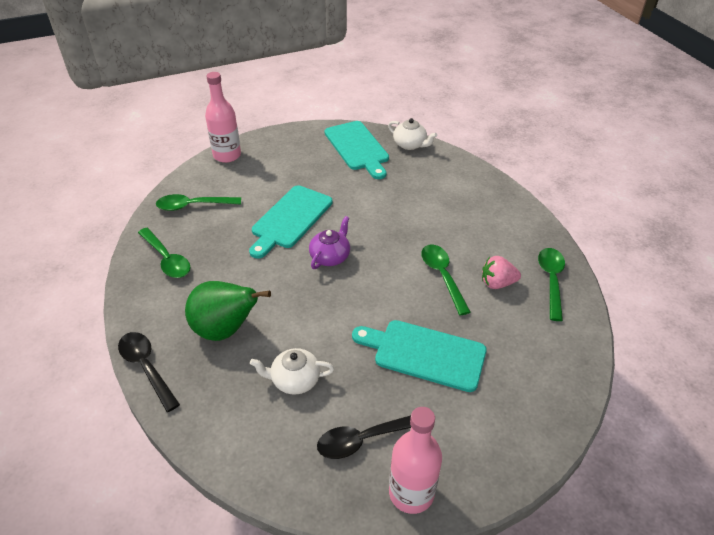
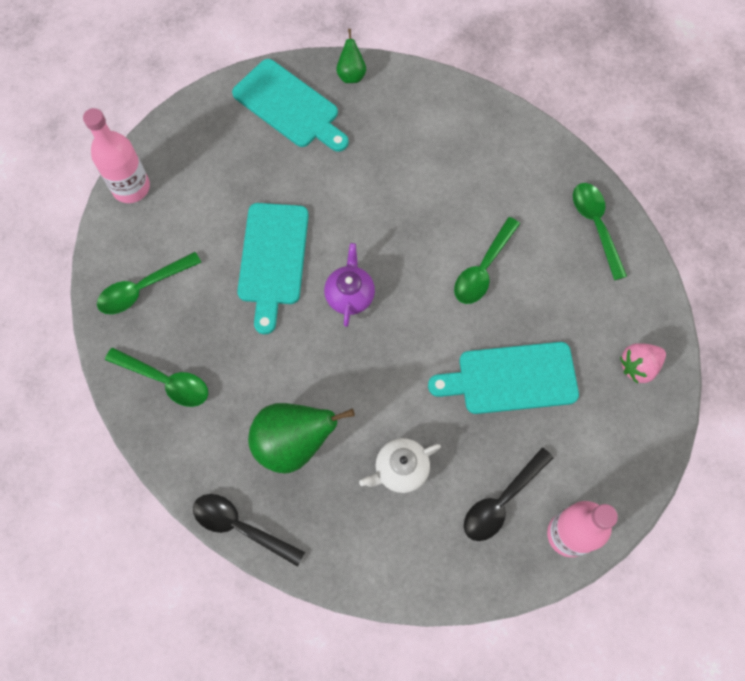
camera: 25 degrees left, 25 degrees up
white teapot [388,118,437,150] -> green pear [336,29,366,83]
green spoon [421,244,471,315] -> green spoon turned 105 degrees counterclockwise [454,217,520,304]
pink strawberry [482,256,521,289] -> pink strawberry moved to [620,343,666,384]

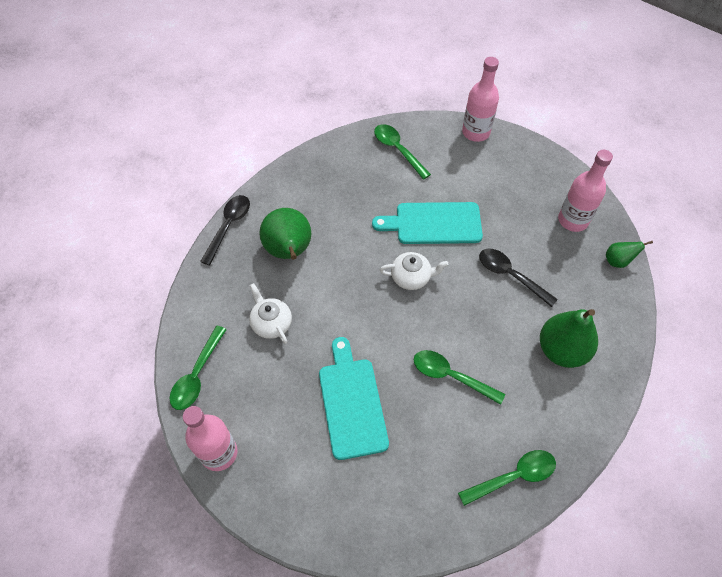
camera: 85 degrees right, 10 degrees down
green spoon [105,347,208,407] -> green spoon moved to [170,326,227,410]
turquoise cutting board [232,59,349,152] -> pink bottle [558,150,613,232]
purple teapot [324,243,375,327] -> white teapot [380,252,449,290]
black spoon [464,447,553,541] -> black spoon moved to [479,249,558,307]
pink strawberry [620,343,666,384] -> none
none -> green pear [540,309,598,368]

